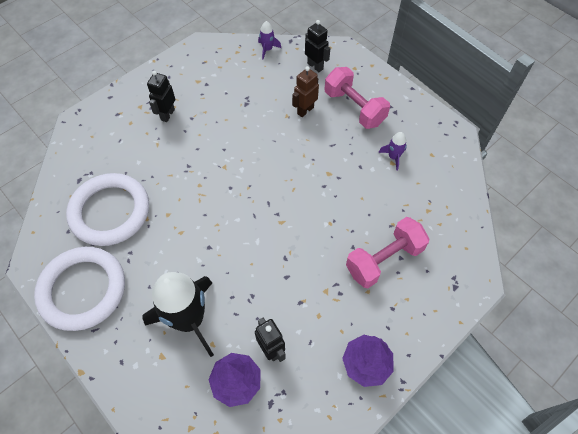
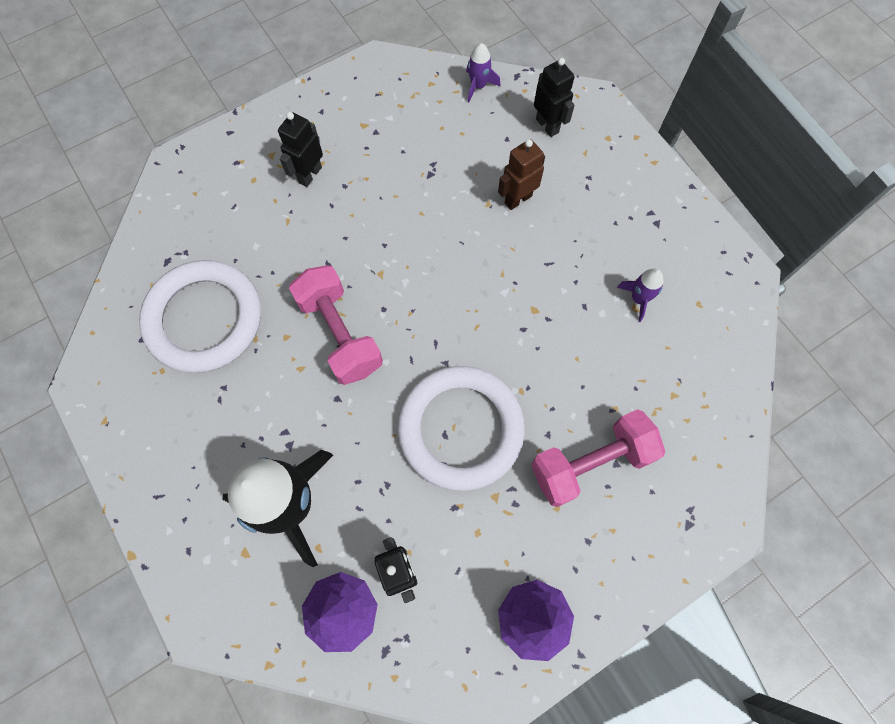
camera: 10 degrees right, 10 degrees up
white ring [34,247,125,331] -> white ring moved to [398,366,525,491]
pink dumbbell [325,67,390,129] -> pink dumbbell moved to [289,265,383,385]

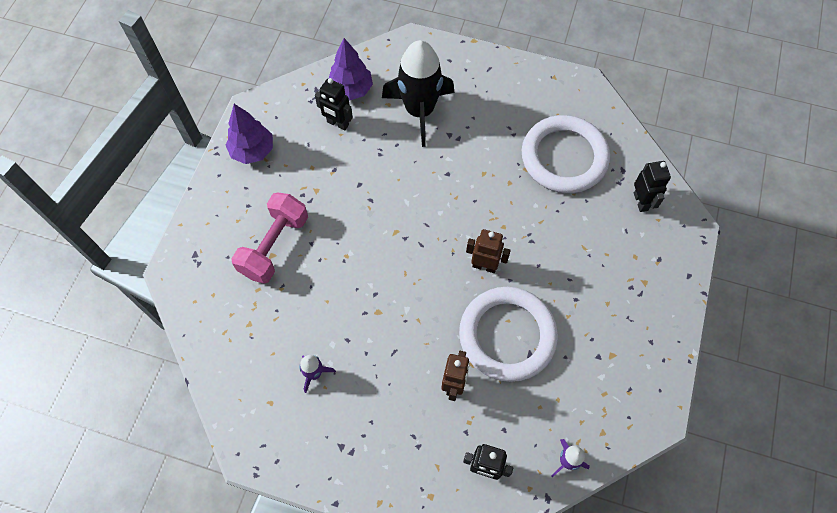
camera: 140 degrees right, 5 degrees down
black robot [278,112,323,187] -> black robot moved to [634,161,671,212]
pink dumbbell [289,265,383,385] -> none
white ring [398,366,525,491] -> white ring moved to [459,287,558,382]
none -> brown robot [466,229,511,273]

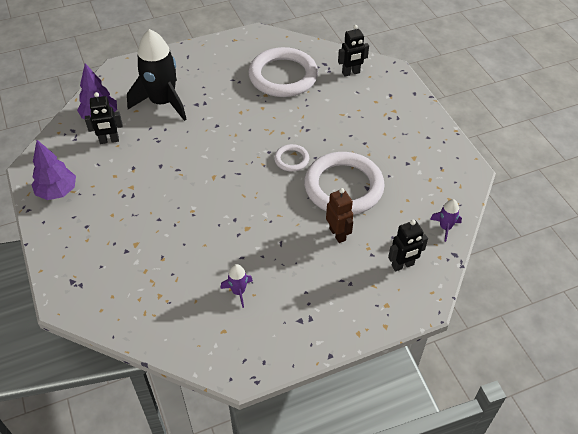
camera: 40 degrees left, 15 degrees down
pink dumbbell [231,192,308,284] -> none
brown robot [466,229,511,273] -> white ring [274,144,309,172]
black robot [634,161,671,212] -> black robot turned 120 degrees clockwise [338,25,369,77]

